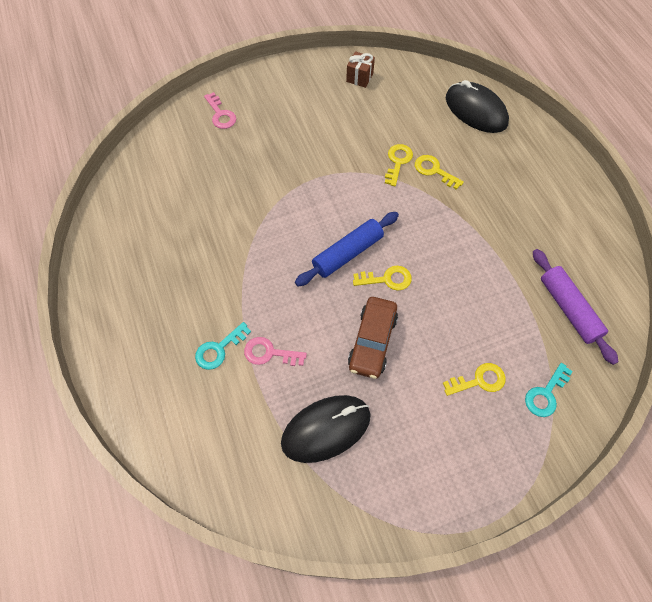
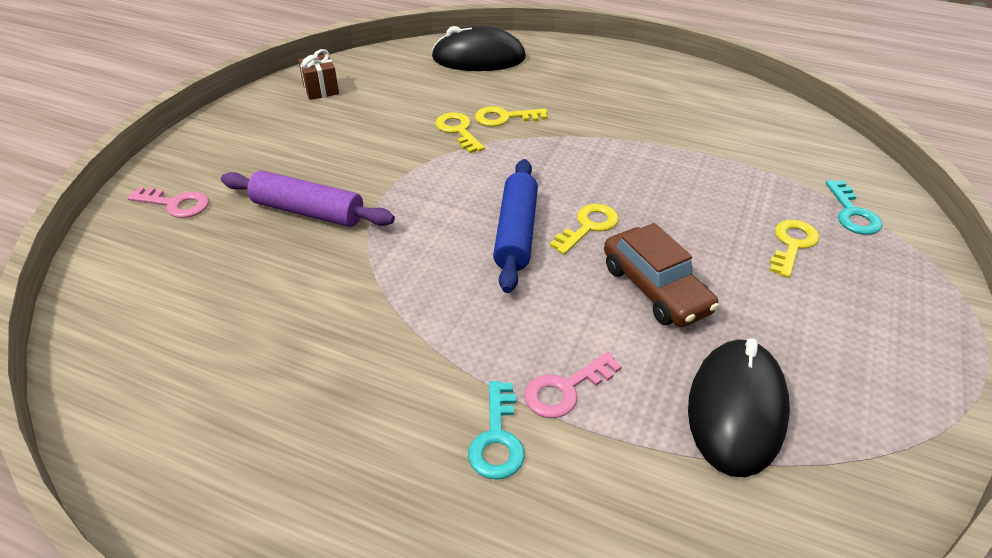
camera: 45 degrees left, 20 degrees down
purple rolling pin [533,249,619,365] -> purple rolling pin moved to [221,170,395,227]

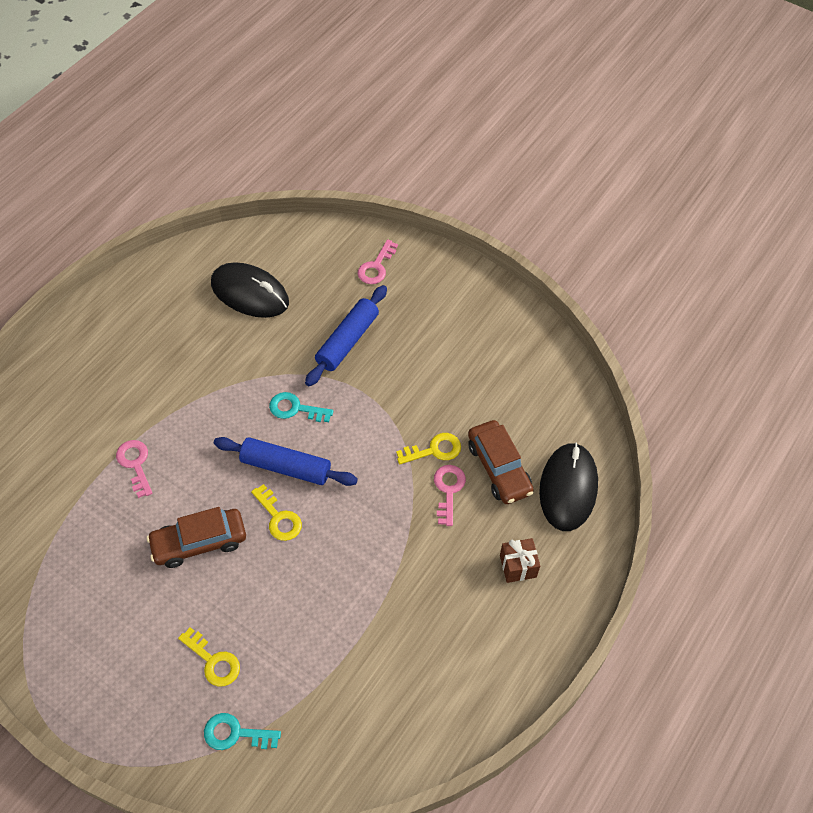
camera: 100 degrees right, 15 degrees up
purple rolling pin [221,170,395,227] -> blue rolling pin [305,285,387,386]
brown gift [298,49,339,100] -> brown gift moved to [500,538,540,583]
turquoise key [468,381,525,480] -> turquoise key moved to [269,392,333,422]
yellow key [475,106,547,127] -> pink key [434,465,466,526]
black mouse [688,338,790,477] -> black mouse moved to [211,262,289,318]
none -> brown car [468,420,534,504]

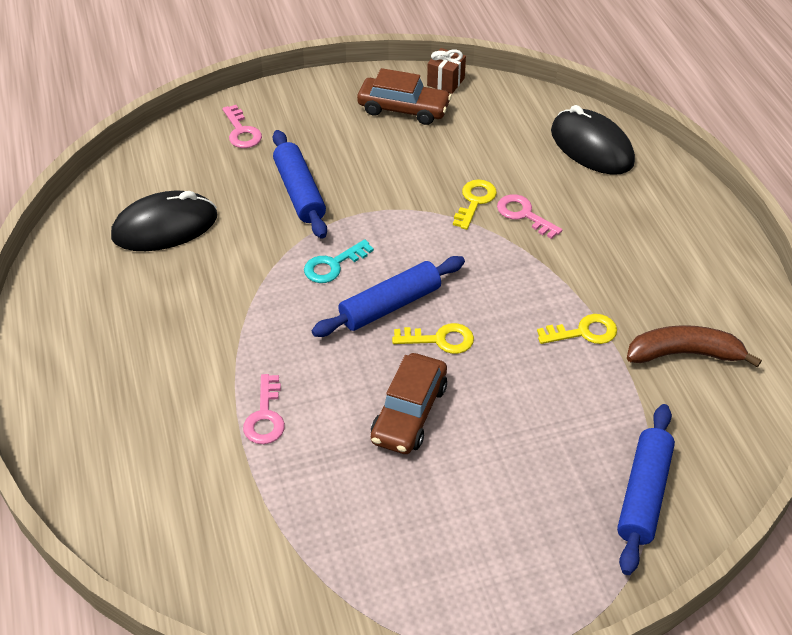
camera: 50 degrees left, 10 degrees down
pink key [116,440,152,498] -> pink key turned 105 degrees counterclockwise [243,374,285,444]
yellow key [178,627,240,687] -> yellow key moved to [537,314,617,344]
turquoise key [204,713,281,750] -> blue rolling pin [617,404,675,575]
brown car [468,420,534,504] -> brown car moved to [357,68,452,125]
brown gift [500,538,540,583] -> brown gift moved to [427,48,466,94]
none -> brown banana [627,325,762,367]

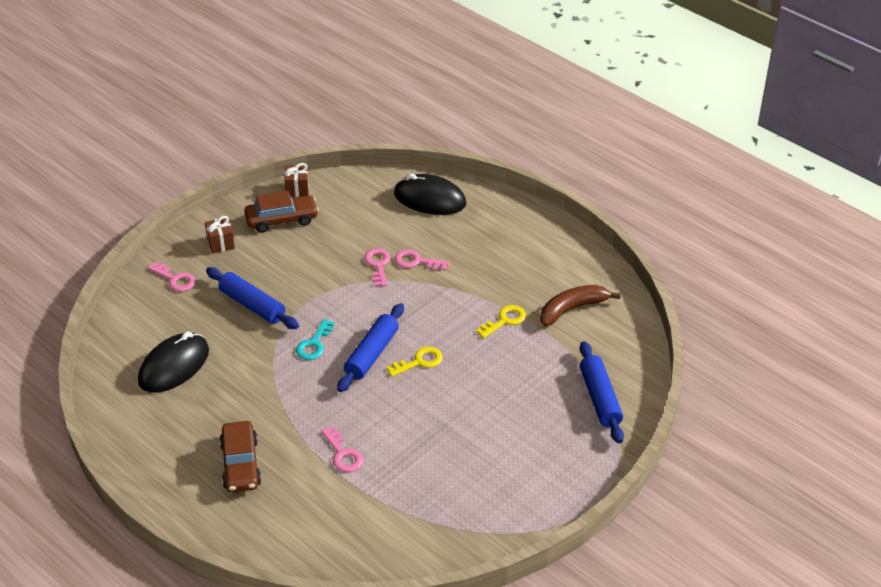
camera: 30 degrees left, 5 degrees down
brown car [371,353,447,454] -> brown car moved to [219,421,261,492]
yellow key [453,179,497,230] -> pink key [364,248,390,287]
none -> brown gift [205,216,235,254]

